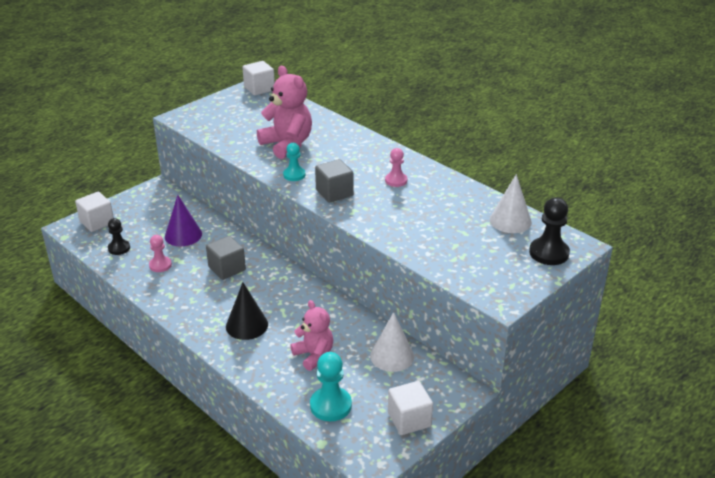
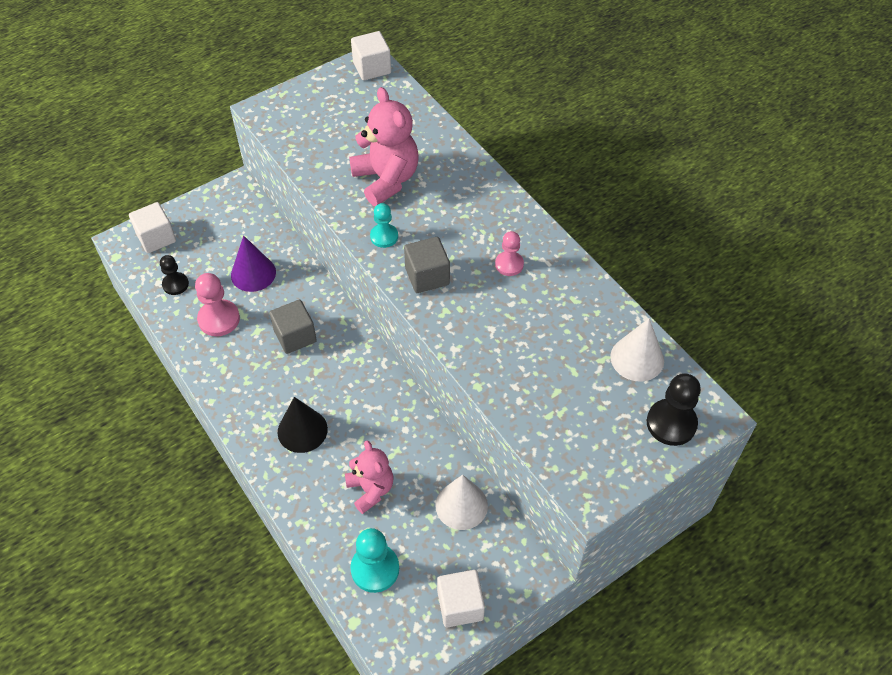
camera: 10 degrees right, 20 degrees up
pink pawn [149,235,172,272] -> pink pawn [195,273,240,336], size x1.56

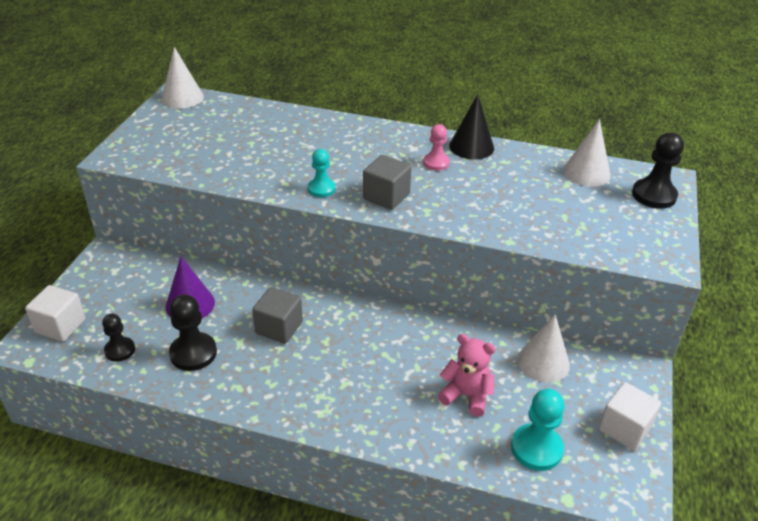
camera: 40 degrees left, 15 degrees down
pink pawn [195,273,240,336] -> black pawn [169,295,217,371]
black cone [277,397,328,453] -> black cone moved to [449,94,494,159]
pink teddy bear [349,87,419,206] -> none
white cube [351,31,391,81] -> white cone [161,47,204,109]

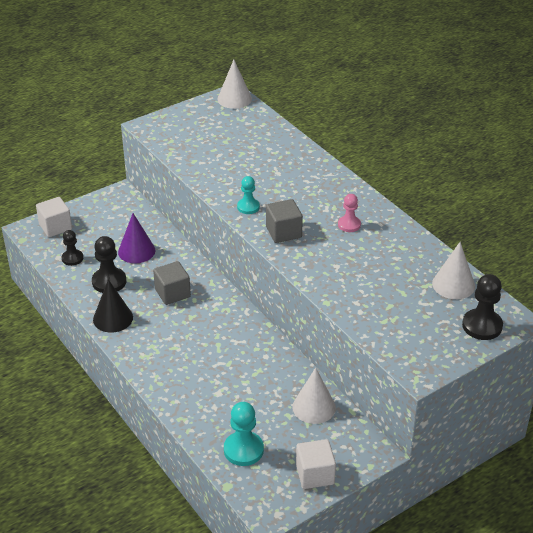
camera: 40 degrees right, 0 degrees up
pink teddy bear [438,334,496,417] -> none
black cone [449,94,494,159] -> black cone moved to [93,279,133,333]

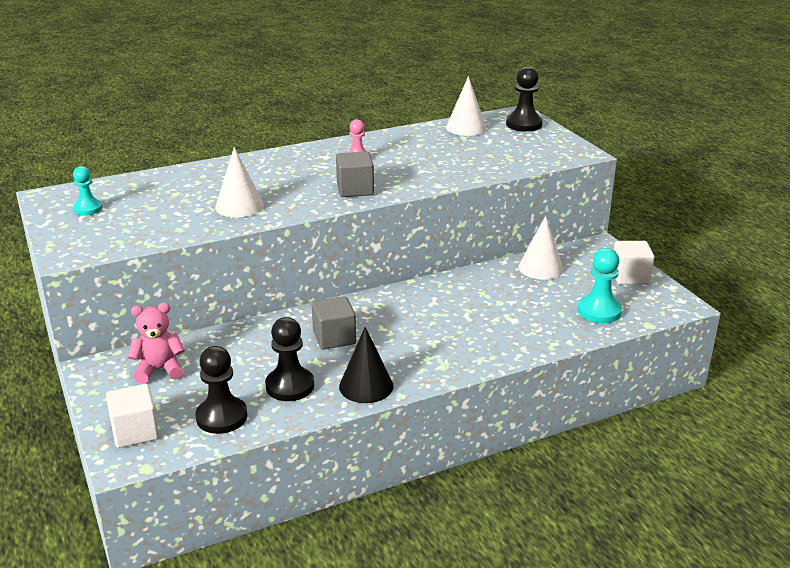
camera: 80 degrees left, 10 degrees down
black pawn [62,230,83,266] -> black pawn [196,346,247,434], size x1.56
purple cone [118,213,155,263] -> none
white cone [217,60,252,109] -> white cone moved to [215,147,264,217]
turquoise pawn [237,176,260,214] -> turquoise pawn moved to [73,166,102,215]
none -> pink teddy bear [128,302,185,384]

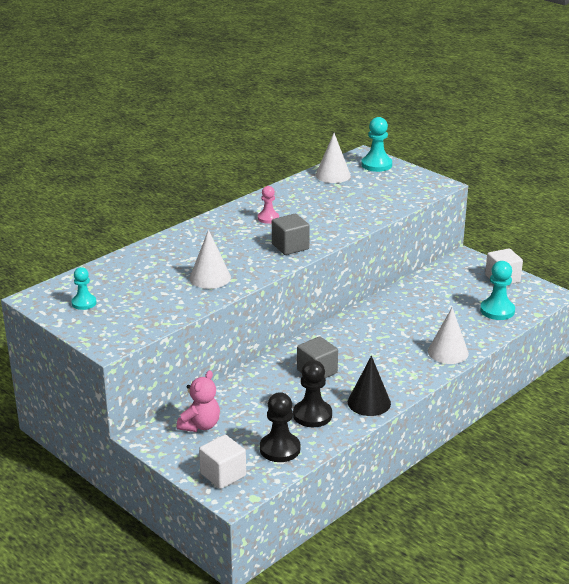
camera: 20 degrees left, 0 degrees up
pink teddy bear [128,302,185,384] -> pink teddy bear turned 150 degrees clockwise [177,370,220,432]
black pawn [506,66,543,132] -> turquoise pawn [361,117,392,172]
white cone [518,216,563,280] -> white cone moved to [428,308,469,364]

